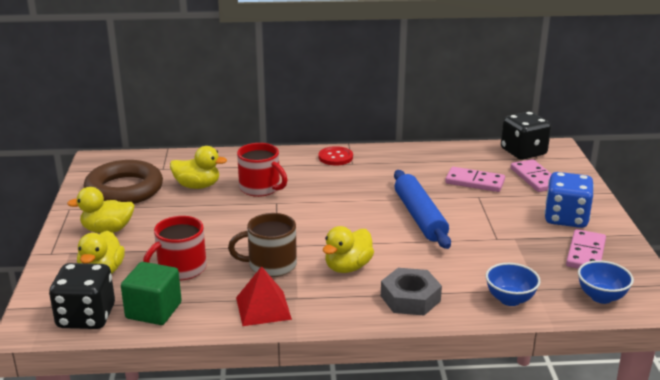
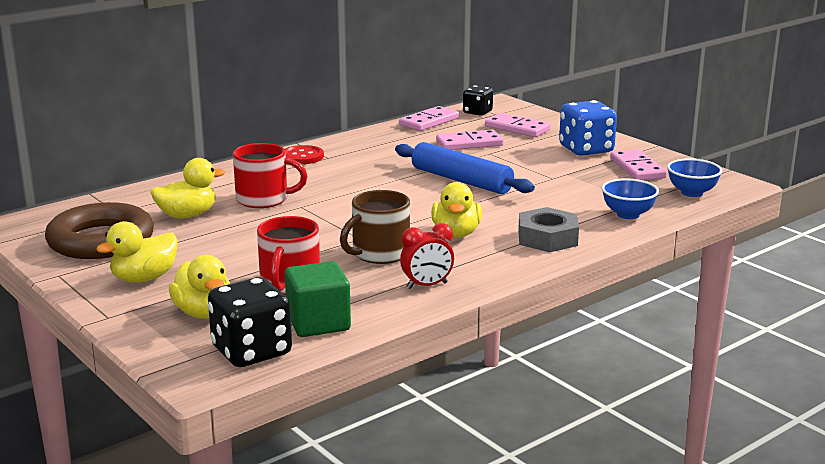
camera: 35 degrees left, 5 degrees down
red pyramid [236,266,292,326] -> red clock [400,223,454,289]
black dice [501,111,551,160] -> black dice [463,85,493,116], size x0.60
none -> pink domino [399,106,459,131]

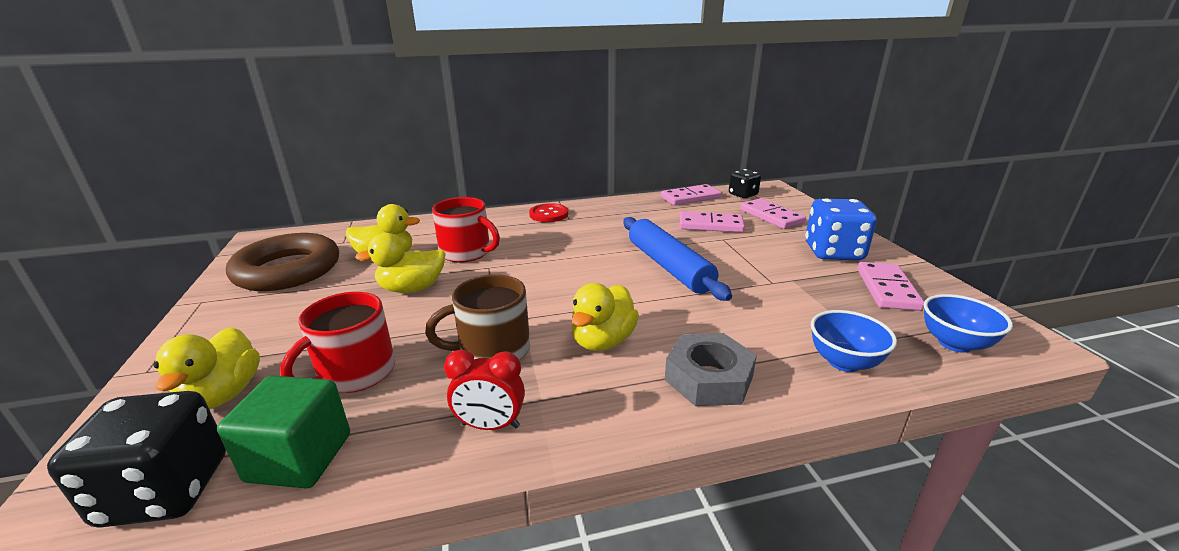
camera: 25 degrees right, 5 degrees up
yellow duck [96,221,178,283] -> yellow duck moved to [355,233,446,293]

